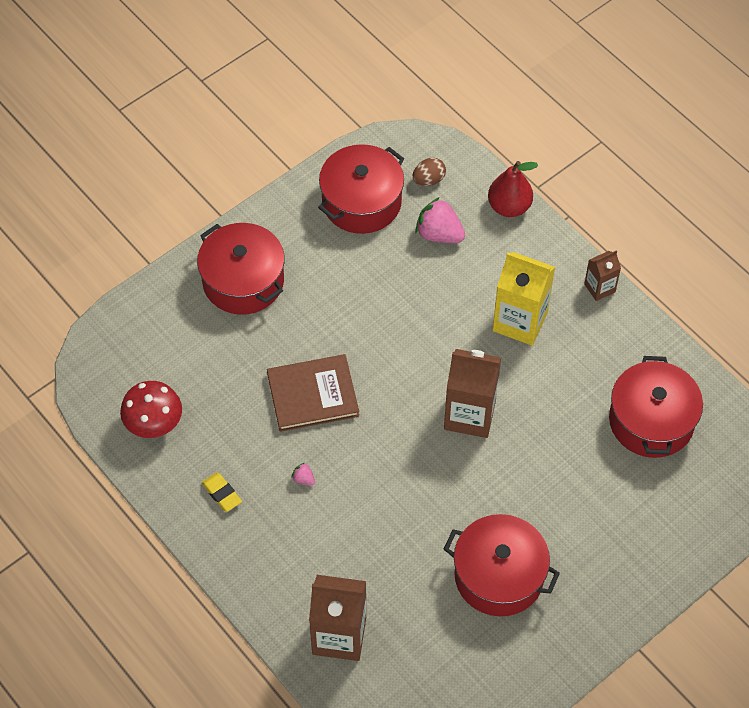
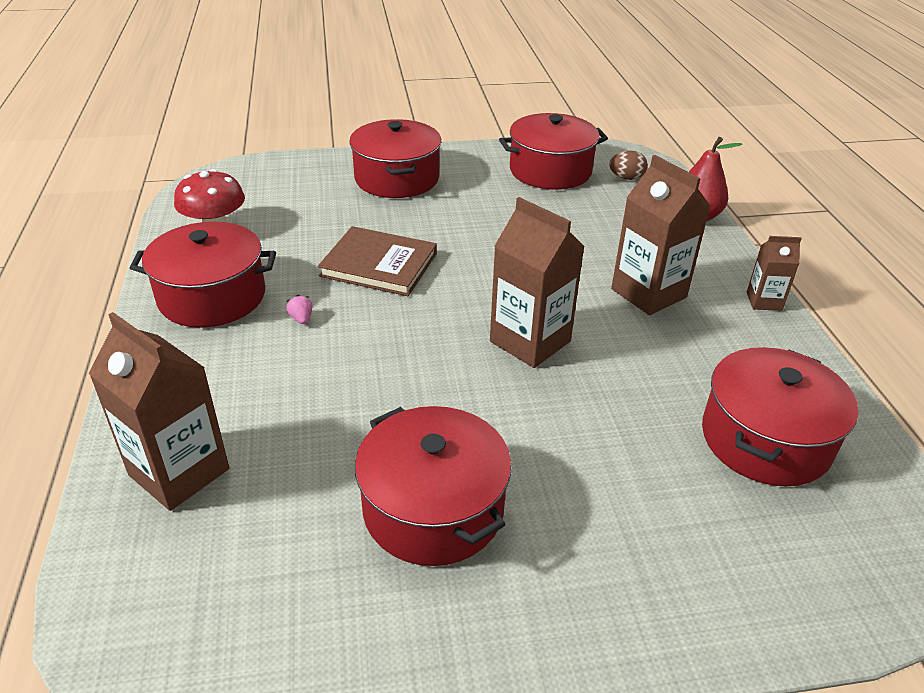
camera: 30 degrees right, 20 degrees down
yellow eraser [202,473,242,512] -> red pot [130,222,276,328]
pink strawberry [415,197,465,243] -> none
yellow carton [493,252,555,346] -> brown carton [611,155,710,315]

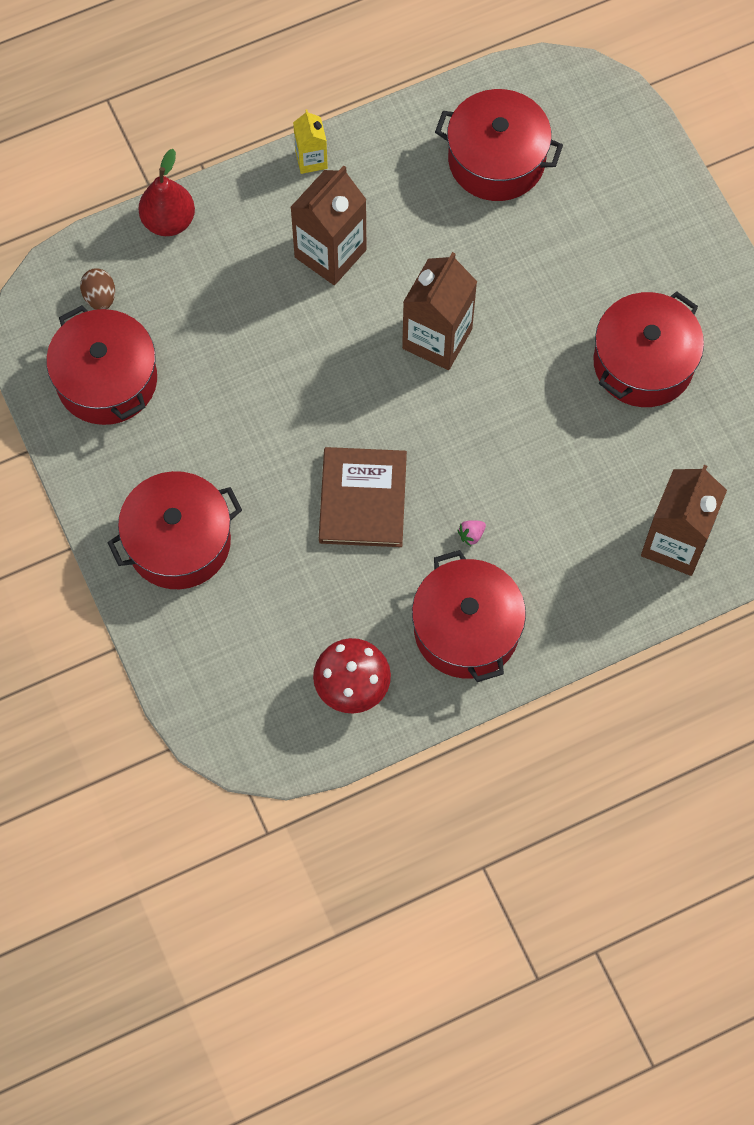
camera: 105 degrees left, 30 degrees up
brown carton [747,236,802,311] -> yellow carton [293,110,328,174]

